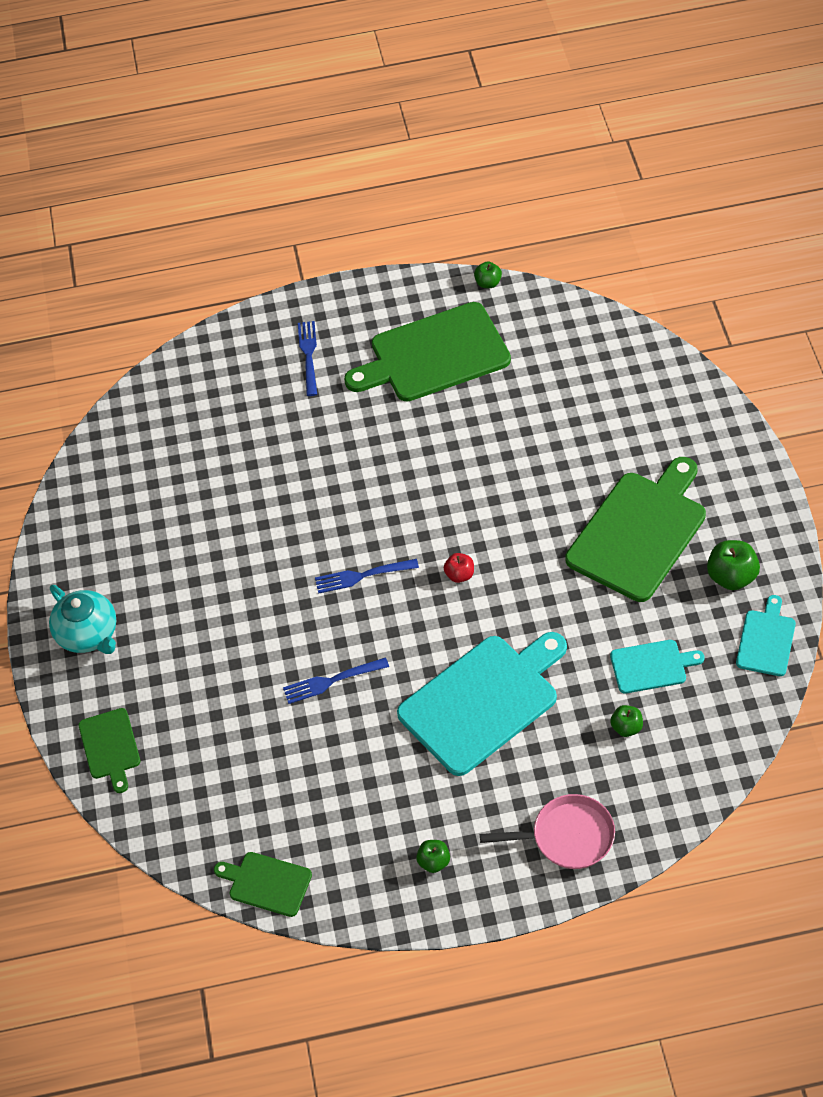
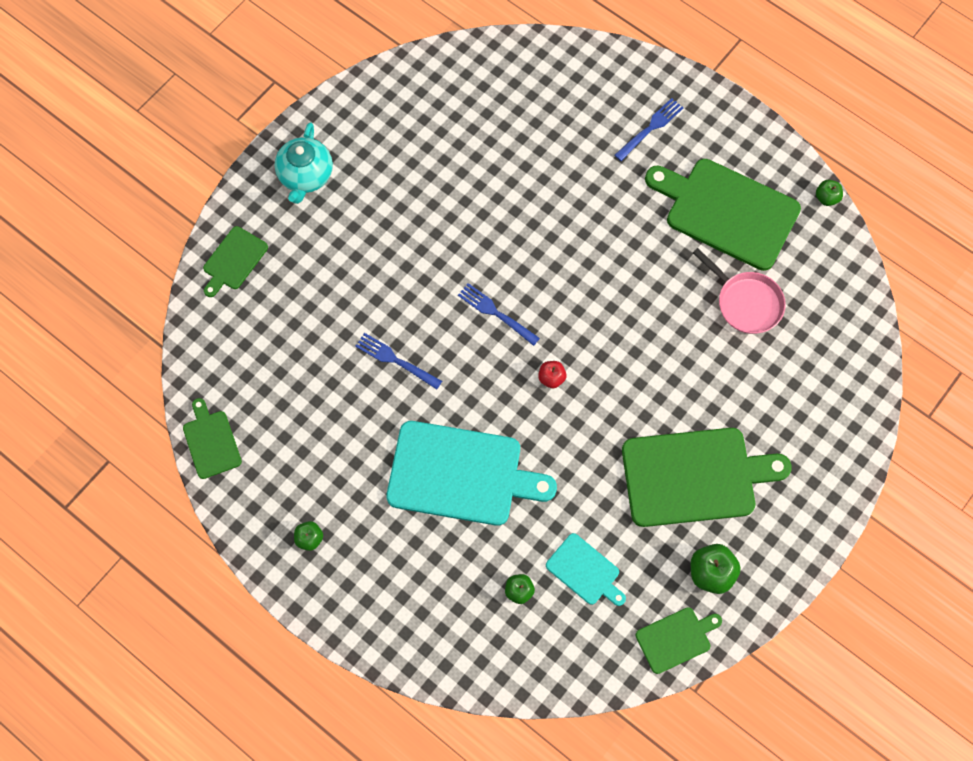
camera: 45 degrees right, 15 degrees up
pink pan [480,794,615,869] -> pink pan moved to [693,248,786,334]
turquoise cutting board [736,595,796,676] -> green cutting board [635,607,722,674]

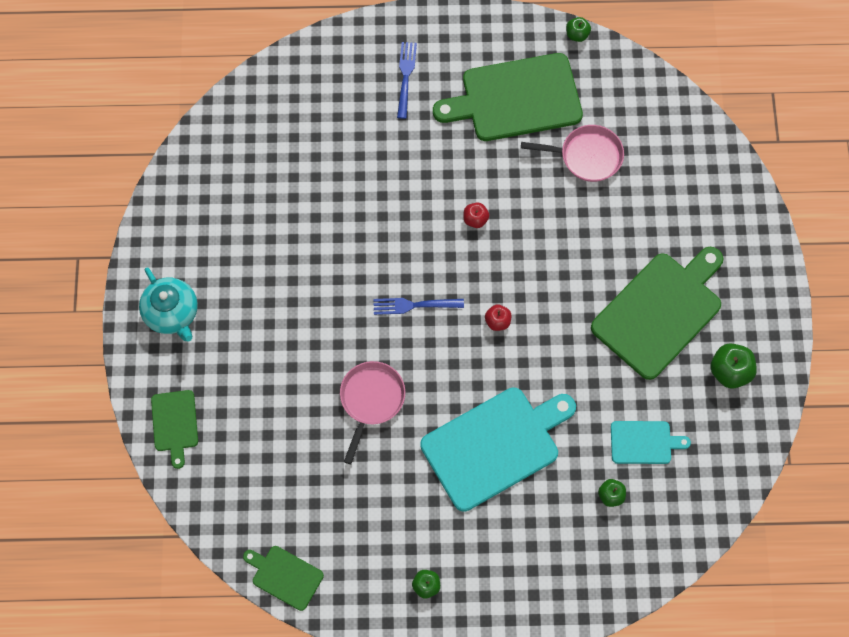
camera: 40 degrees left, 0 degrees up
blue fork [355,333,442,389] -> pink pan [340,361,406,464]
green cutting board [635,607,722,674] -> none
none -> red apple [463,202,489,228]

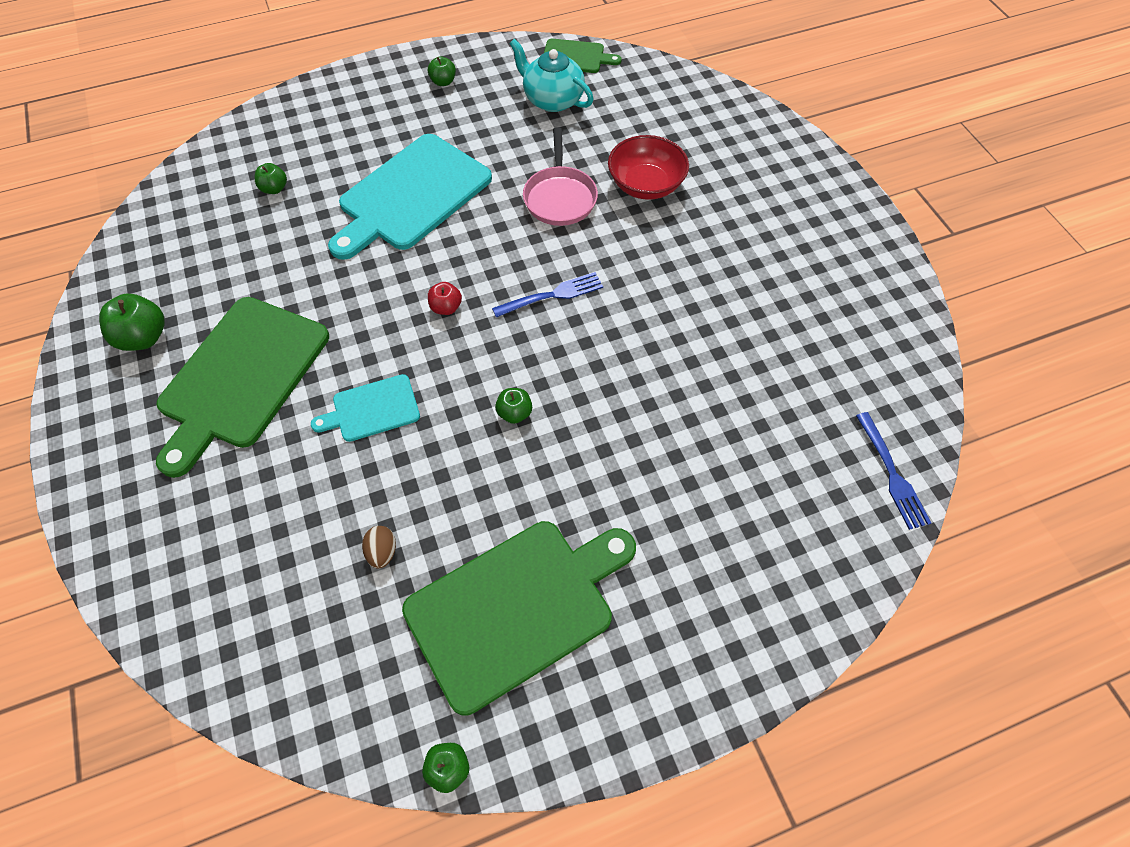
camera: 160 degrees right, 10 degrees down
turquoise teapot [139,267,198,341] -> turquoise teapot moved to [509,39,593,112]
green cutting board [151,390,198,469] -> none
blue fork [397,42,417,119] -> blue fork moved to [856,412,931,530]
red apple [463,202,489,228] -> green apple [495,388,532,424]
pink pan [521,125,624,182] -> brown egg [362,526,396,569]
turquoise cutting board [611,421,691,464] -> turquoise cutting board moved to [311,374,420,442]
none -> red bowl [608,135,689,200]

